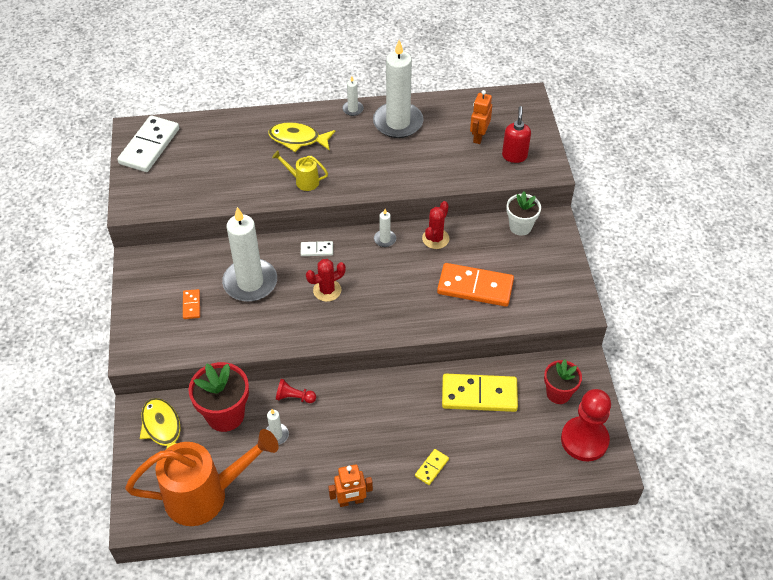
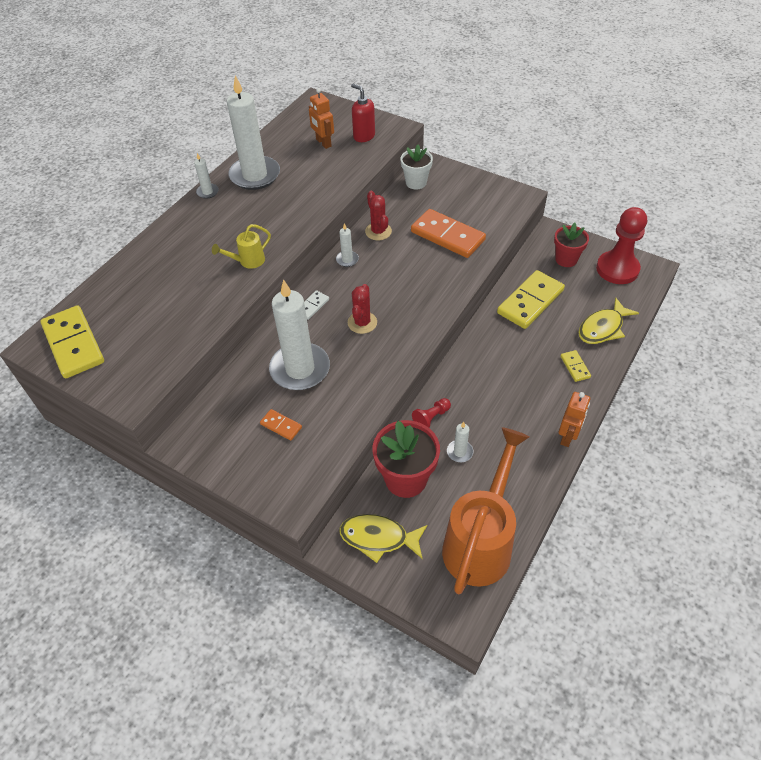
camera: 50 degrees left, 0 degrees up
white domino [117,115,179,172] -> yellow domino [40,305,104,378]
yellow fish [268,122,335,152] -> yellow fish moved to [578,297,639,344]
orange domino [437,263,514,307] -> orange domino turned 75 degrees clockwise [411,209,486,258]

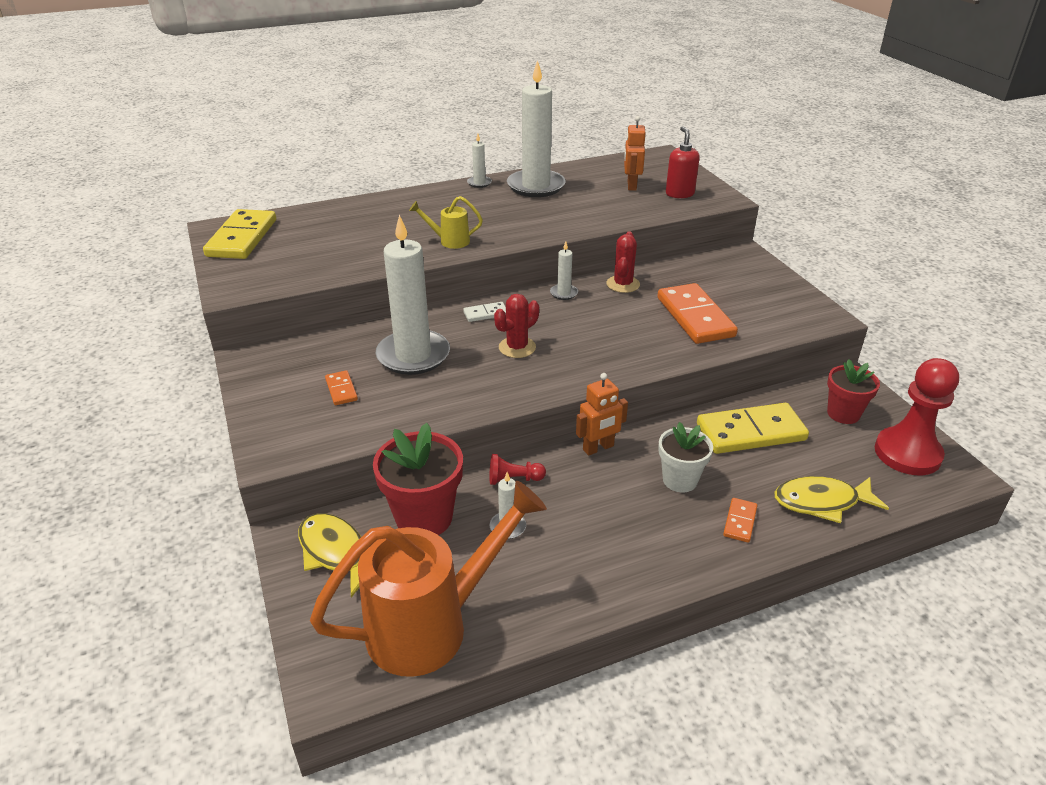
camera: 35 degrees right, 15 degrees down
white flower pot [400,145,433,189] -> white flower pot moved to [658,422,713,492]
orange robot [558,392,590,447] -> orange robot moved to [576,373,628,456]
yellow domino [561,350,591,382] -> orange domino [723,498,758,543]

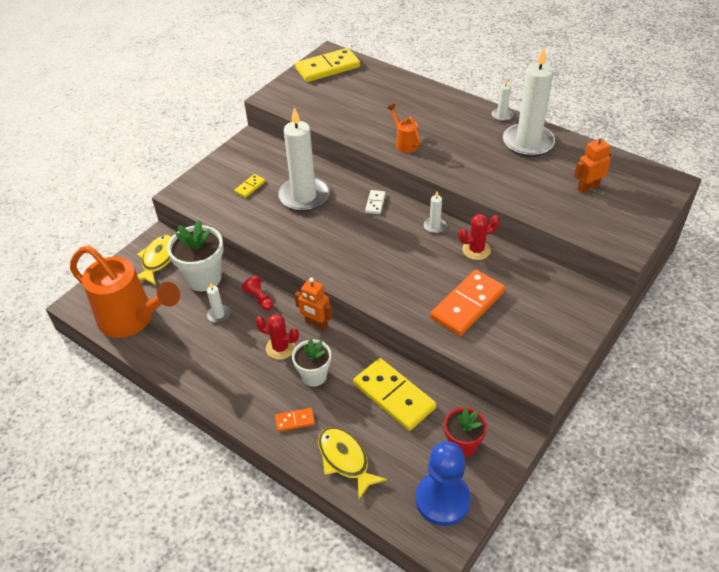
camera: 60 degrees right, 10 degrees up
orange domino [325,370,358,405] -> yellow domino [234,174,265,198]
red flower pot [373,423,463,535] -> white flower pot [167,220,224,291]
yellow watering can [409,196,483,249] -> orange watering can [387,104,420,153]
white domino [463,302,506,322] -> white domino turned 60 degrees clockwise [365,190,386,214]
red cactus [494,294,539,358] -> red cactus moved to [255,314,299,360]
red soap dispenser [666,126,700,198] -> none
red pawn [875,358,959,475] -> blue pawn [415,441,471,526]

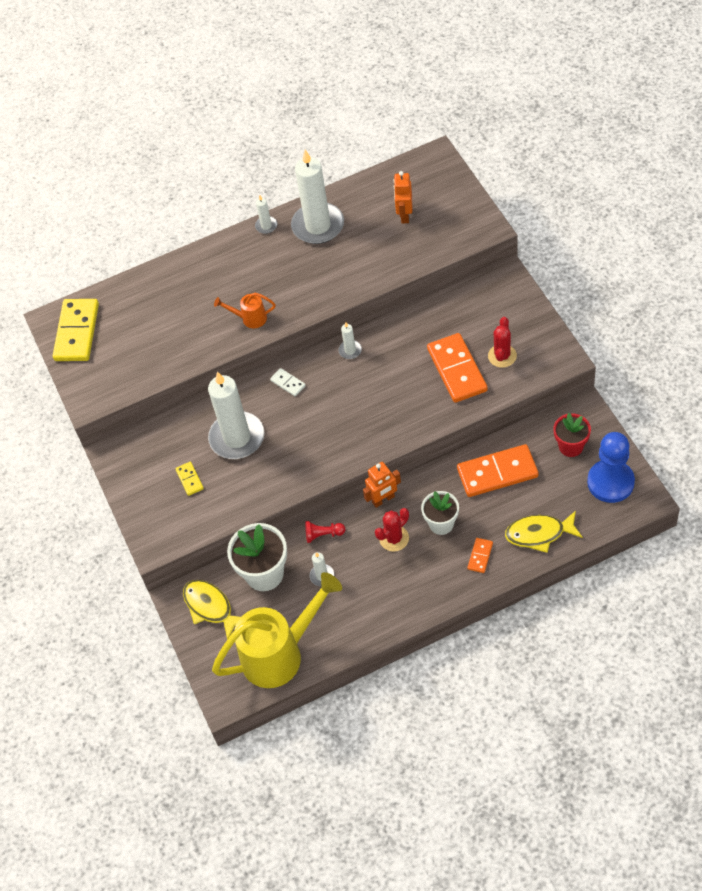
camera: 55 degrees left, 10 degrees up
orange watering can [70,246,180,338] -> yellow watering can [212,572,342,688]
yellow domino [353,358,436,431] -> orange domino [457,444,539,497]
red cactus [459,214,500,260] -> red cactus moved to [488,317,517,368]

